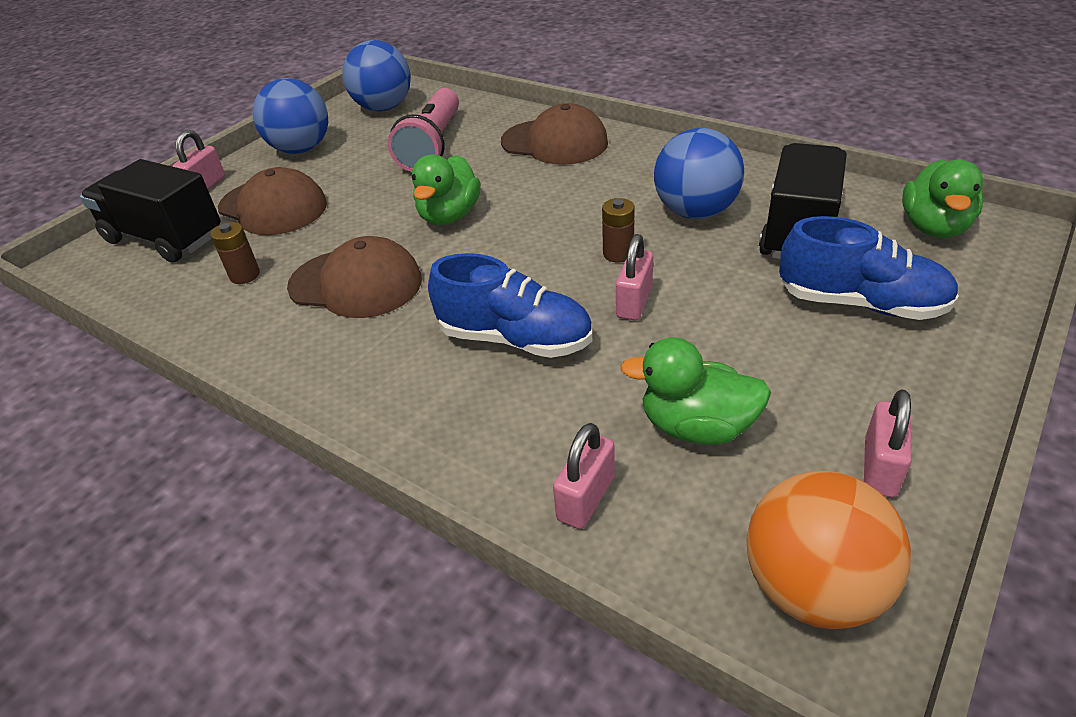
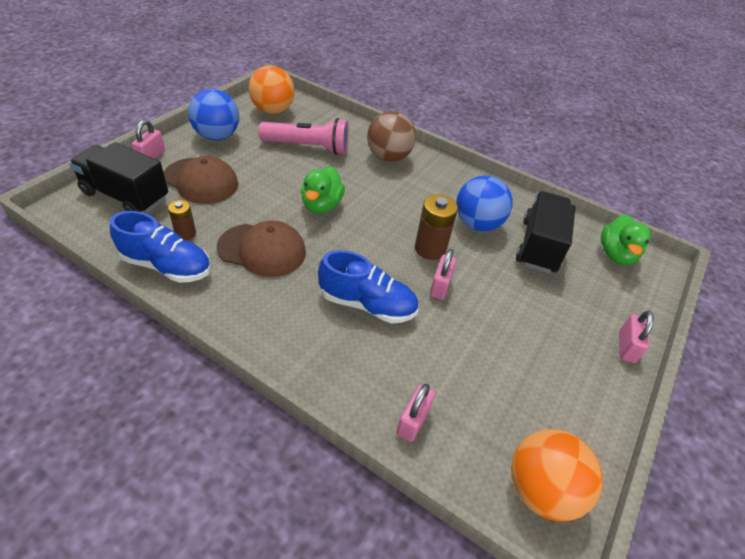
camera: 10 degrees left, 5 degrees up
blue ball [342,40,411,111] -> orange ball [249,66,295,114]
pink flashlight [388,88,459,172] -> pink flashlight turned 90 degrees counterclockwise [258,118,349,155]
brown cap [501,103,608,165] -> brown ball [367,111,416,162]
brown battery [602,198,635,263] -> brown battery [415,194,458,260], size x1.65
green duck [620,337,771,445] -> none
blue shoe [779,216,959,320] -> blue shoe moved to [110,211,211,283]
pink padlock [864,389,912,498] -> pink padlock moved to [619,311,654,363]

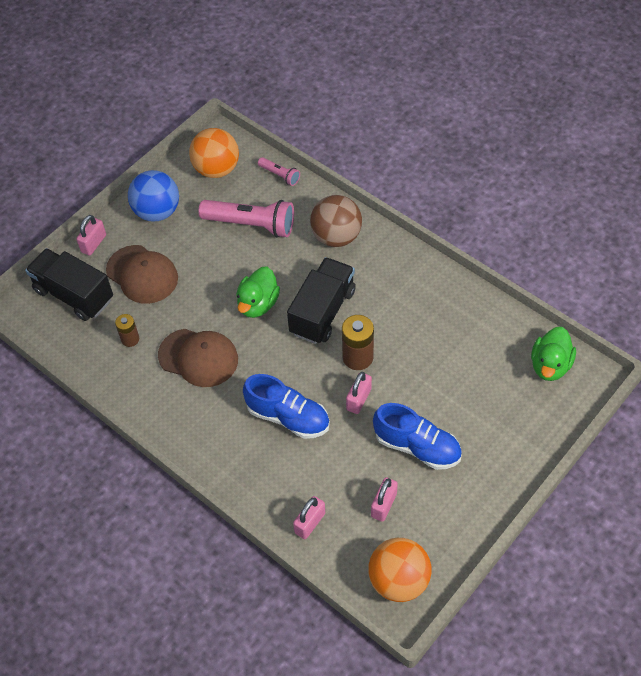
camera: 15 degrees right, 10 degrees up
blue shoe [110,211,211,283] -> blue shoe moved to [373,403,462,470]
blue ball [456,176,513,231] -> none
black truck [516,191,575,273] -> black truck moved to [287,257,356,344]
pink padlock [619,311,654,363] -> pink padlock moved to [371,477,398,522]
none -> pink flashlight [258,157,300,186]

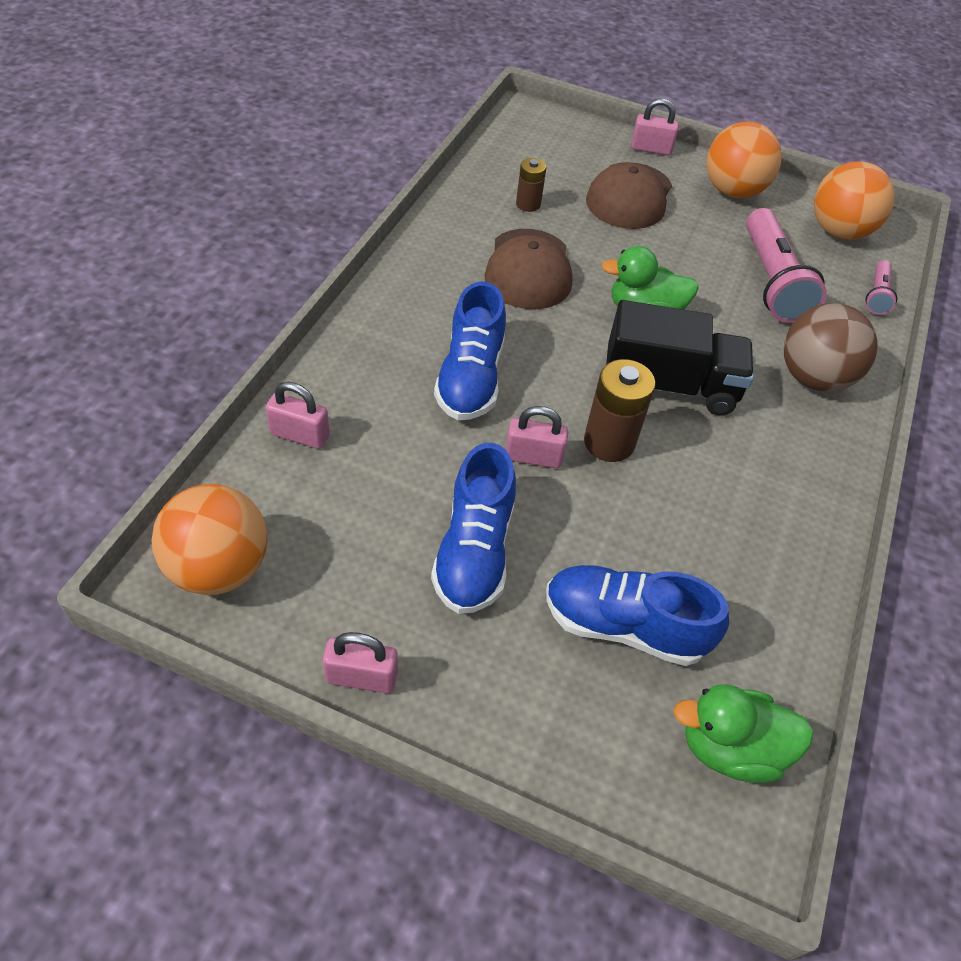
camera: 65 degrees right, 5 degrees down
black truck [25,248,113,321] -> none
blue ball [128,170,179,222] -> orange ball [706,121,782,198]
pink padlock [371,477,398,522] -> pink padlock moved to [323,632,398,693]
none -> blue shoe [546,565,729,666]

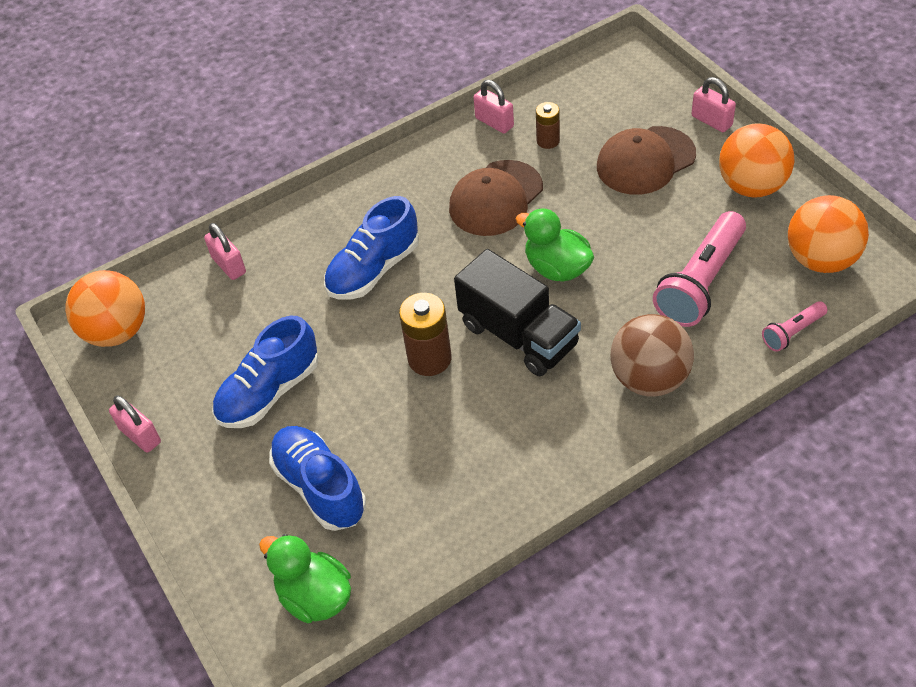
camera: 45 degrees right, 0 degrees up
pink padlock [506,406,568,468] -> pink padlock moved to [474,80,514,133]

